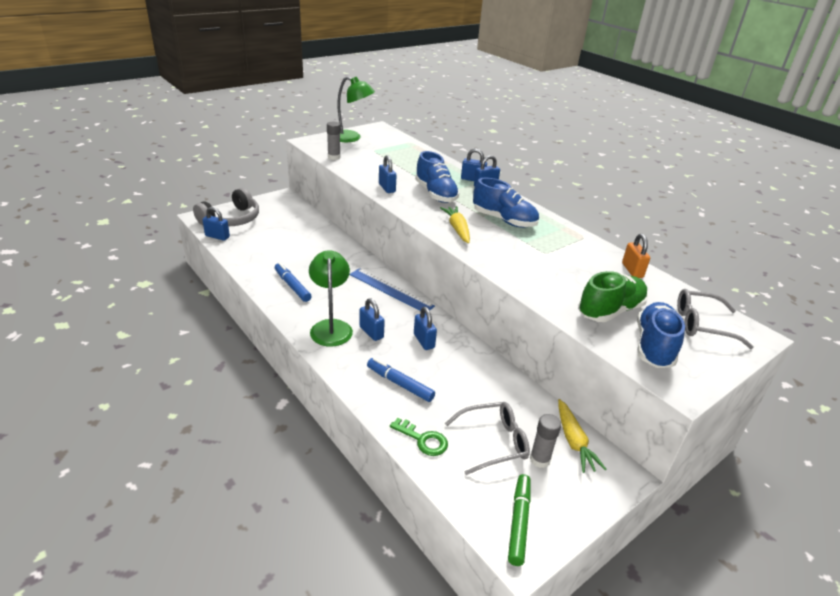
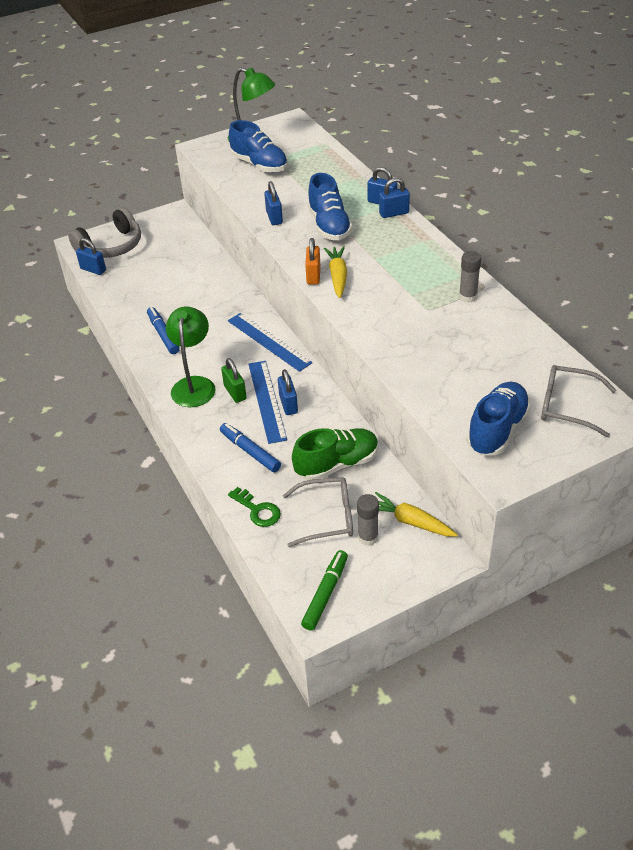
camera: 15 degrees right, 10 degrees up
grey glue stick [327,122,341,160] -> grey glue stick moved to [459,251,481,303]
blue padlock [360,298,385,341] -> green padlock [221,358,247,403]
blue shoe [473,178,539,228] -> blue shoe moved to [229,120,288,173]
yellow carrot [558,399,607,473] -> yellow carrot turned 120 degrees clockwise [375,492,458,537]
green shoe [578,271,648,322] -> green shoe moved to [292,428,378,480]
orange padlock [622,234,650,278] -> orange padlock moved to [305,238,320,285]
none -> blue ruler [248,361,287,444]

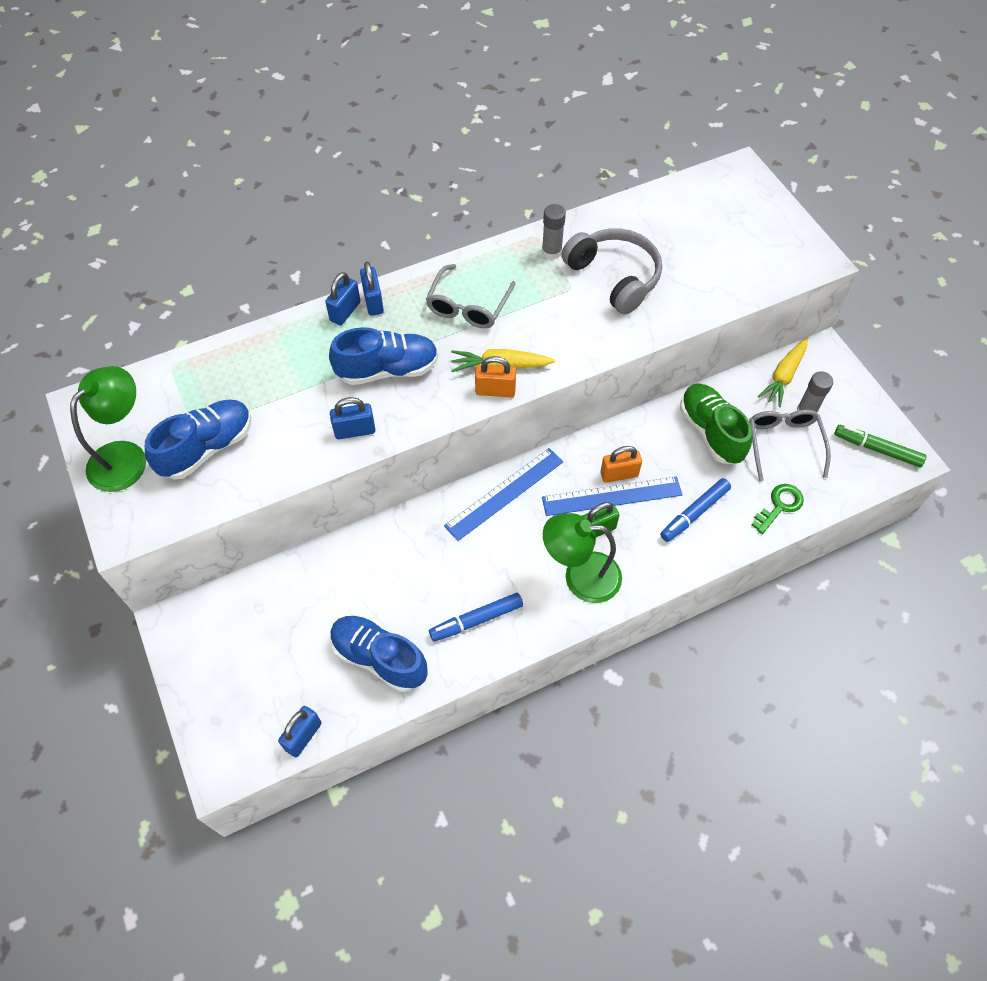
camera: 90 degrees left, 15 degrees up
grey headphones [68,207,141,258] -> grey headphones moved to [561,228,662,315]
blue padlock [278,369,298,415] -> orange padlock [600,446,642,483]
blue shoe [466,382,531,455] -> blue shoe moved to [330,616,428,692]
grey glasses [541,365,616,437] -> grey glasses moved to [426,264,516,328]

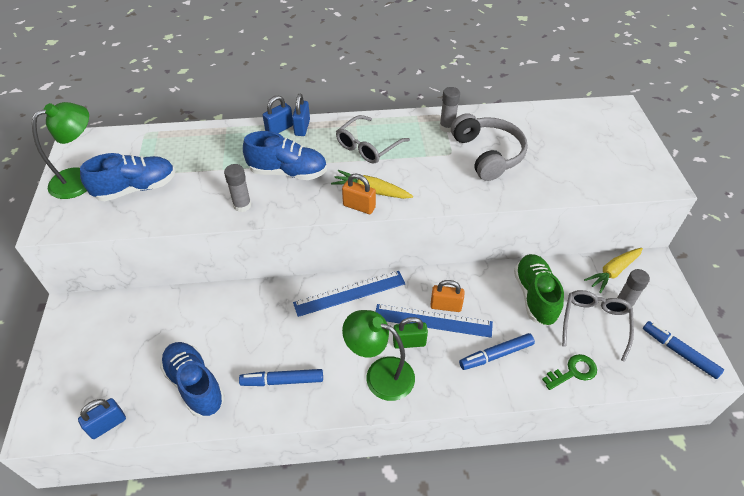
camera: 20 degrees right, 10 degrees down
blue padlock [330,397,375,439] -> grey glue stick [224,164,251,212]
green marker [834,425,927,467] -> blue marker [643,321,724,379]

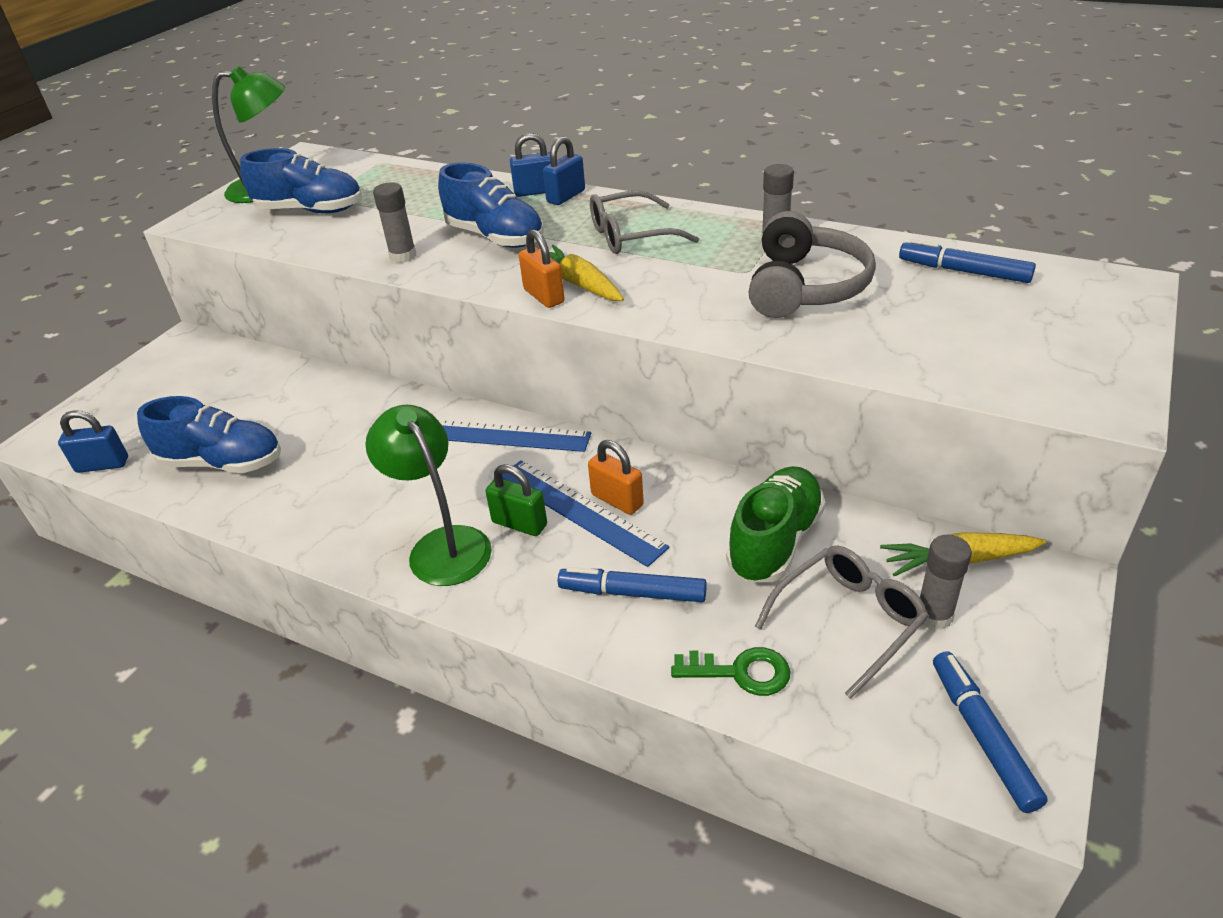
camera: 35 degrees right, 10 degrees down
blue shoe [160,342,224,417] -> blue shoe turned 105 degrees clockwise [137,396,281,473]
blue marker [239,369,323,386] -> blue marker moved to [899,239,1036,283]

